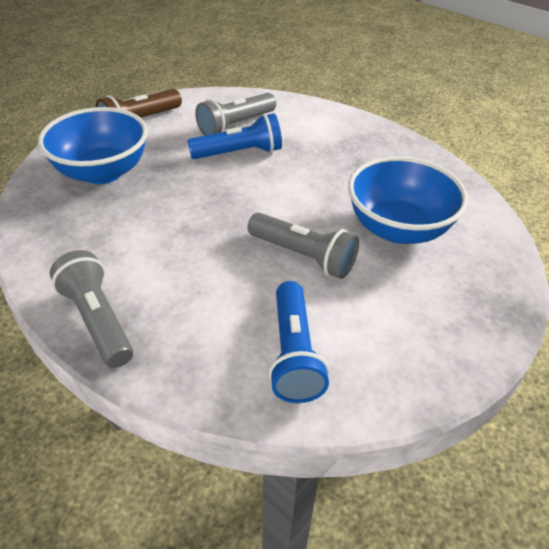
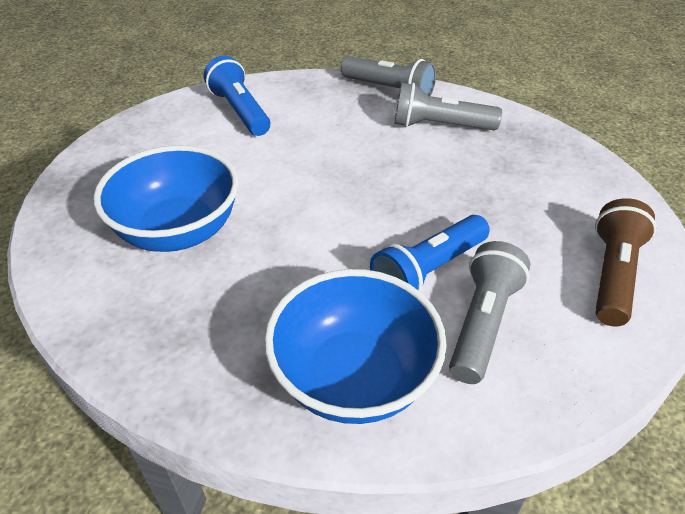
camera: 155 degrees right, 0 degrees up
blue bowl [38,107,148,184] -> blue bowl moved to [264,269,447,424]
grey flashlight [247,213,359,279] -> grey flashlight moved to [395,83,502,130]

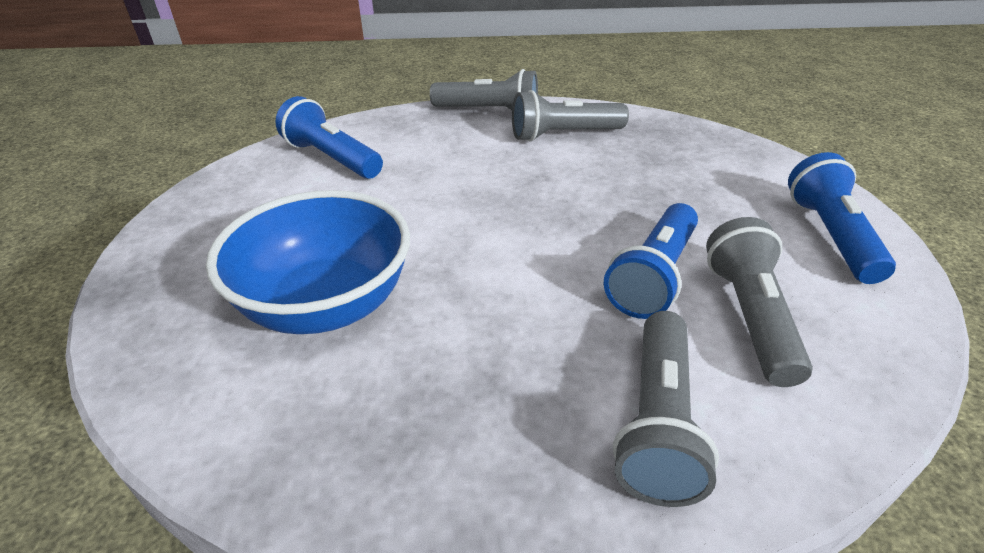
camera: 20 degrees left, 5 degrees down
blue bowl [264,269,447,424] -> grey flashlight [613,311,719,507]
brown flashlight [595,198,657,327] -> blue flashlight [788,152,896,284]

